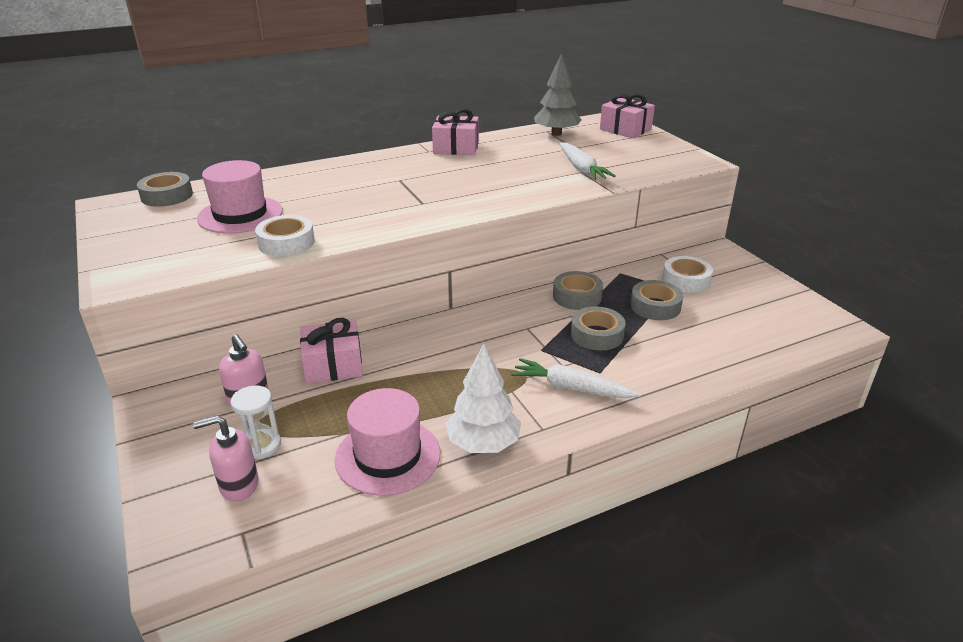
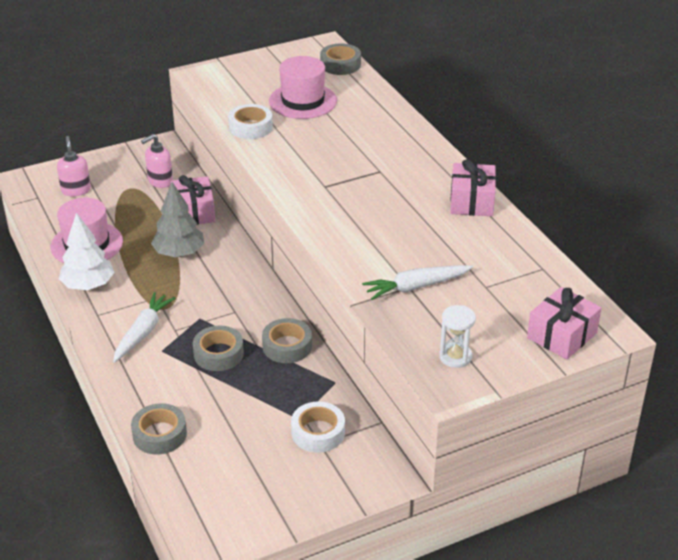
camera: 90 degrees right, 5 degrees up
white hourglass [231,386,281,459] -> white hourglass moved to [439,305,476,368]
grey tree [534,53,581,136] -> grey tree moved to [151,182,204,257]
grey tape [630,280,683,320] -> grey tape moved to [131,403,187,455]

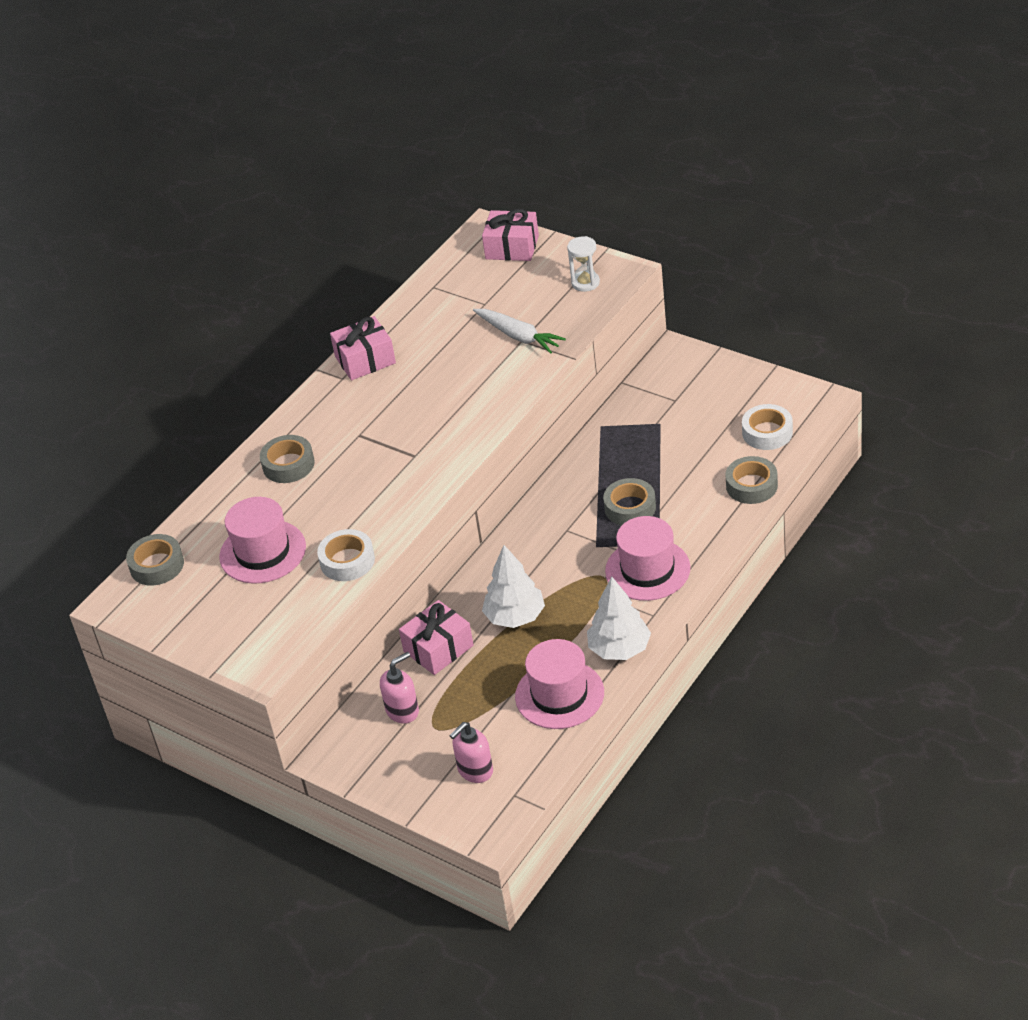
camera: 115 degrees left, 5 degrees up
white carrot [113,292,176,363] -> pink hat [605,516,691,601]
pink soap dispenser [141,134,173,188] -> pink soap dispenser turned 60 degrees counterclockwise [380,652,419,724]
grey tree [151,182,204,257] -> white tree [482,545,545,628]
grey tape [262,318,312,363] -> grey tape moved to [260,435,315,483]
white tape [291,401,345,453] -> white tape moved to [742,404,793,450]

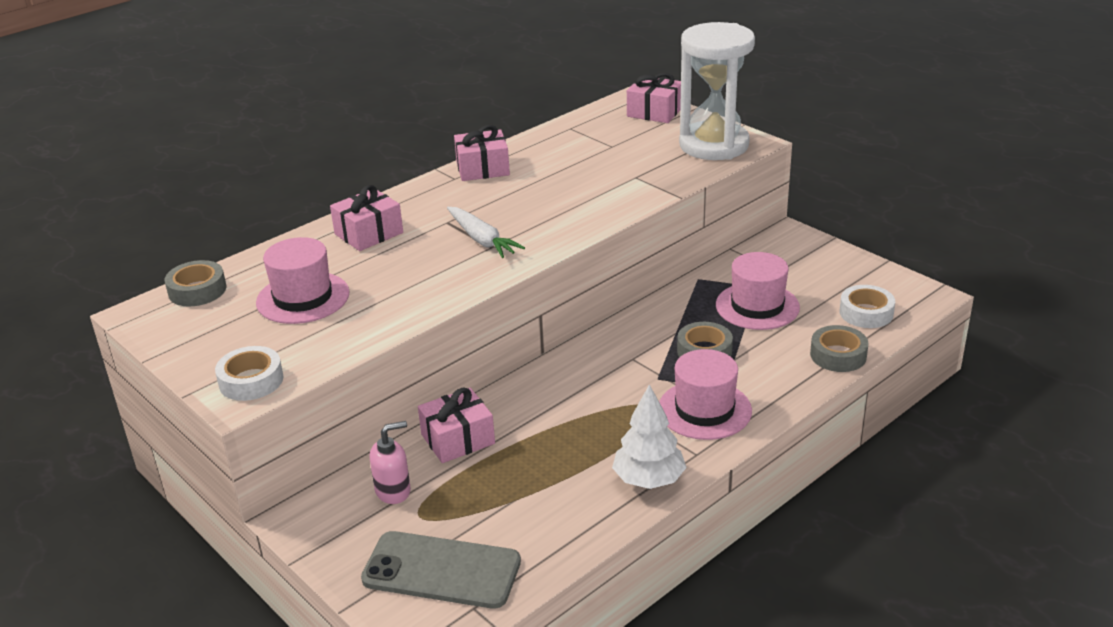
camera: 10 degrees right, 10 degrees down
grey tape [260,435,315,483] -> pink gift [330,185,403,251]
white tape [317,529,375,581] -> white tape moved to [215,346,284,401]
pink soap dispenser [449,722,493,783] -> grey phone [361,531,521,609]
white carrot [473,309,566,354] -> white carrot moved to [447,207,525,258]
white tree [482,545,545,628] -> none
pink hat [515,639,604,729] -> pink hat moved to [716,252,800,330]
white hourglass [567,236,600,292] -> white hourglass [679,22,755,160], size x2.47

